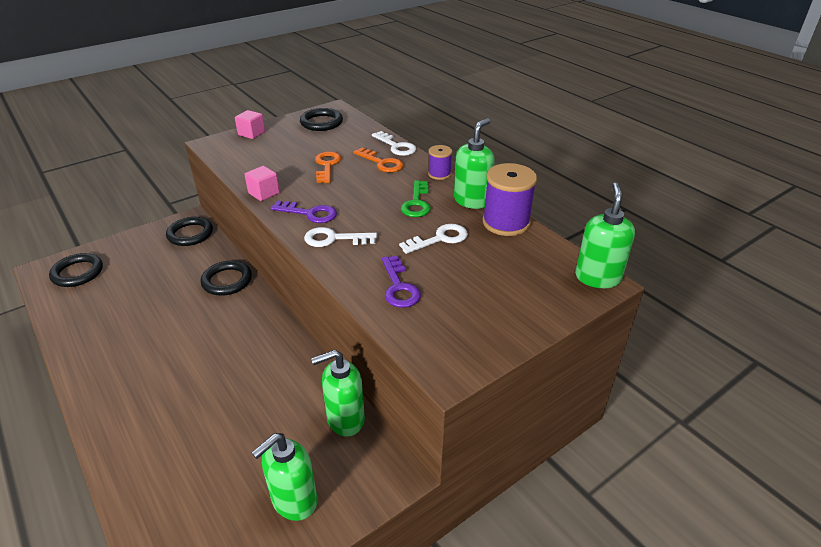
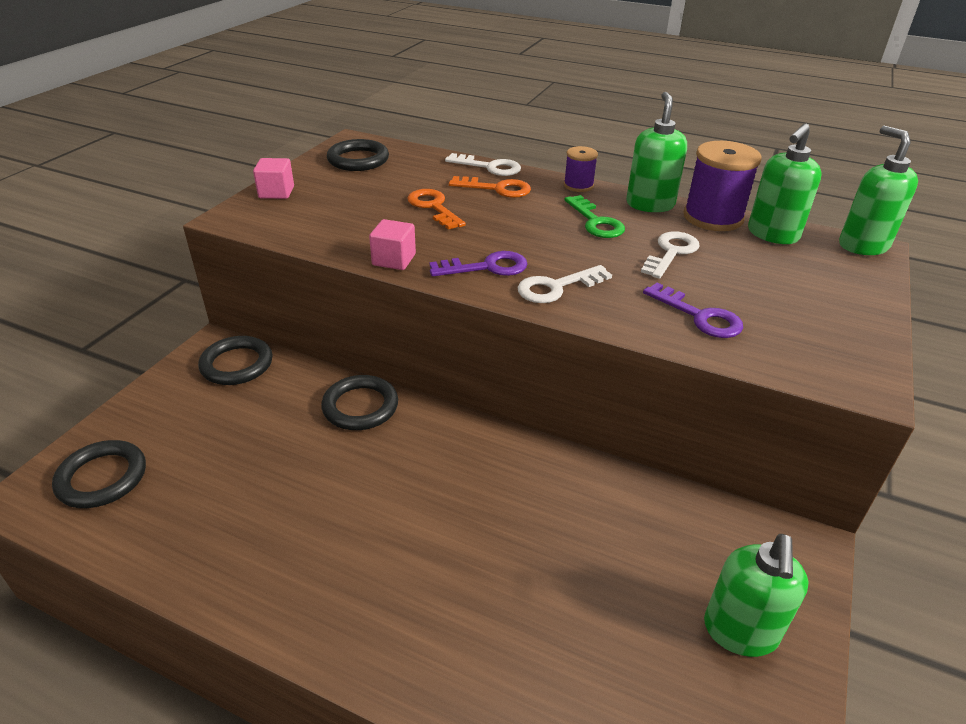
camera: 30 degrees left, 0 degrees up
green soap dispenser [311,350,365,437] -> green soap dispenser moved to [748,123,822,244]

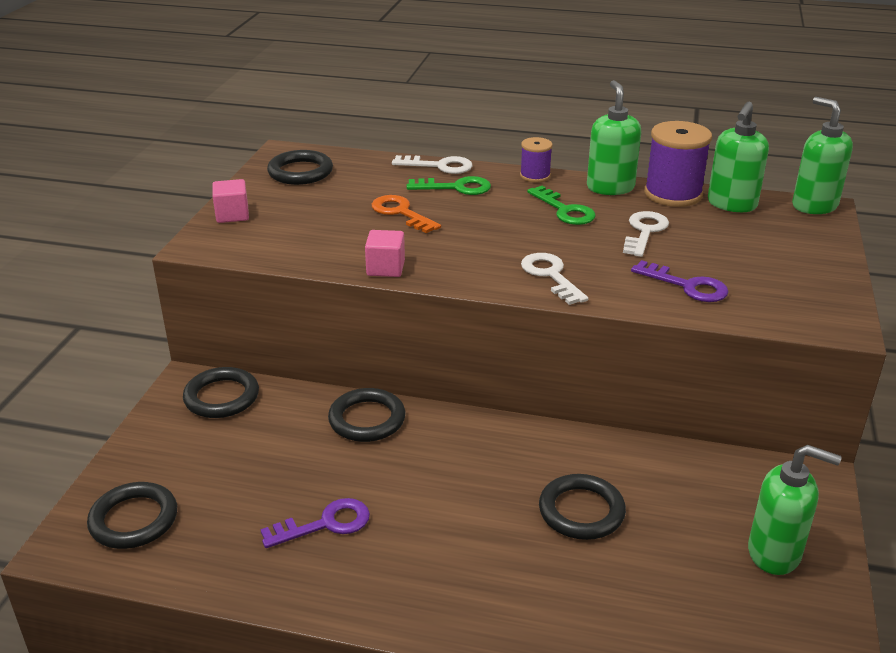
camera: 10 degrees left, 5 degrees down
purple key [429,251,527,276] -> purple key moved to [260,498,370,548]
orange key [449,176,531,198] -> green key [407,176,491,195]
white key [518,265,612,303] -> white key turned 105 degrees clockwise [521,253,588,305]
green soap dispenser [704,534,809,657] -> green soap dispenser turned 75 degrees counterclockwise [748,445,841,575]
none -> black ring [539,474,626,540]

